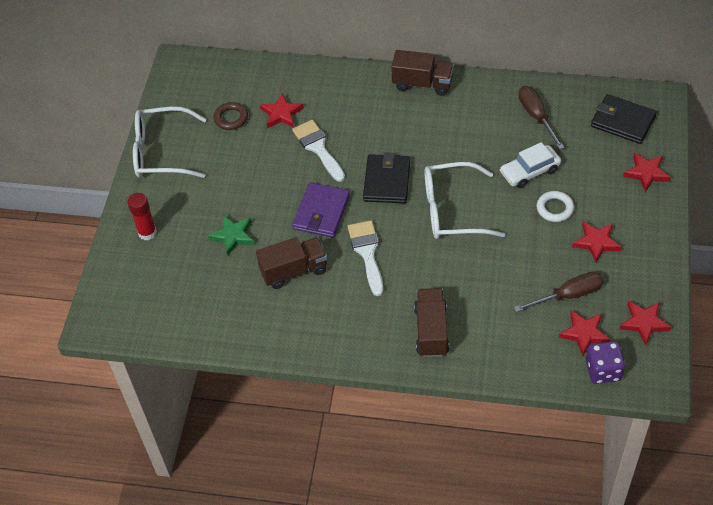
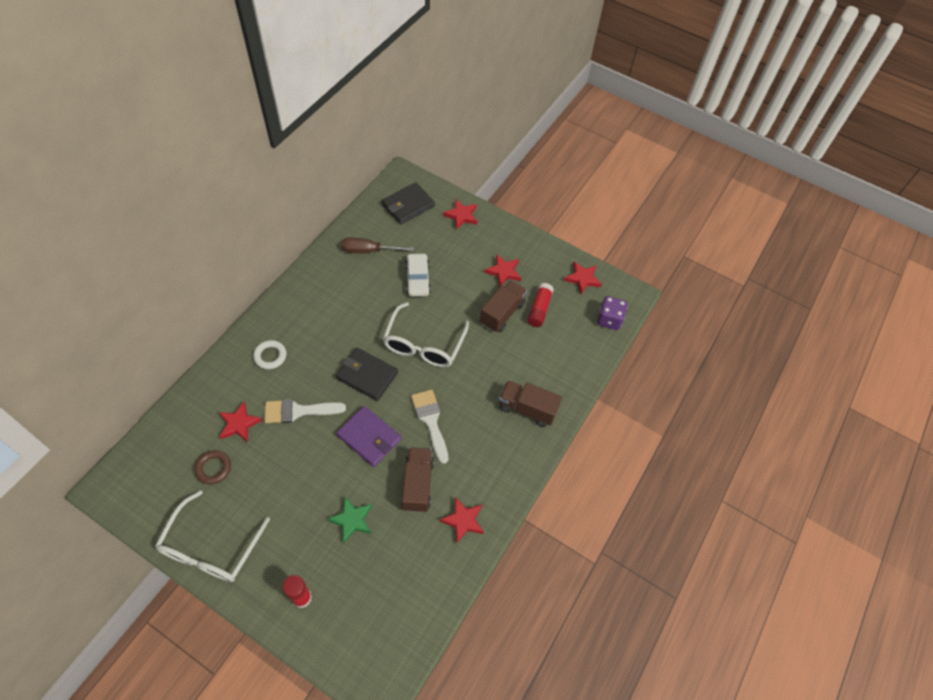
camera: 75 degrees left, 5 degrees up
white brush [348,220,383,296] -> white brush turned 60 degrees clockwise [411,390,448,464]
brown truck [391,50,454,96] -> brown truck moved to [480,280,527,332]
brown screwdriver [514,272,604,312] -> red glue stick [527,283,554,327]
white ring [537,191,574,222] -> white ring moved to [253,340,286,369]
red star [559,310,610,356] -> red star moved to [439,497,484,543]

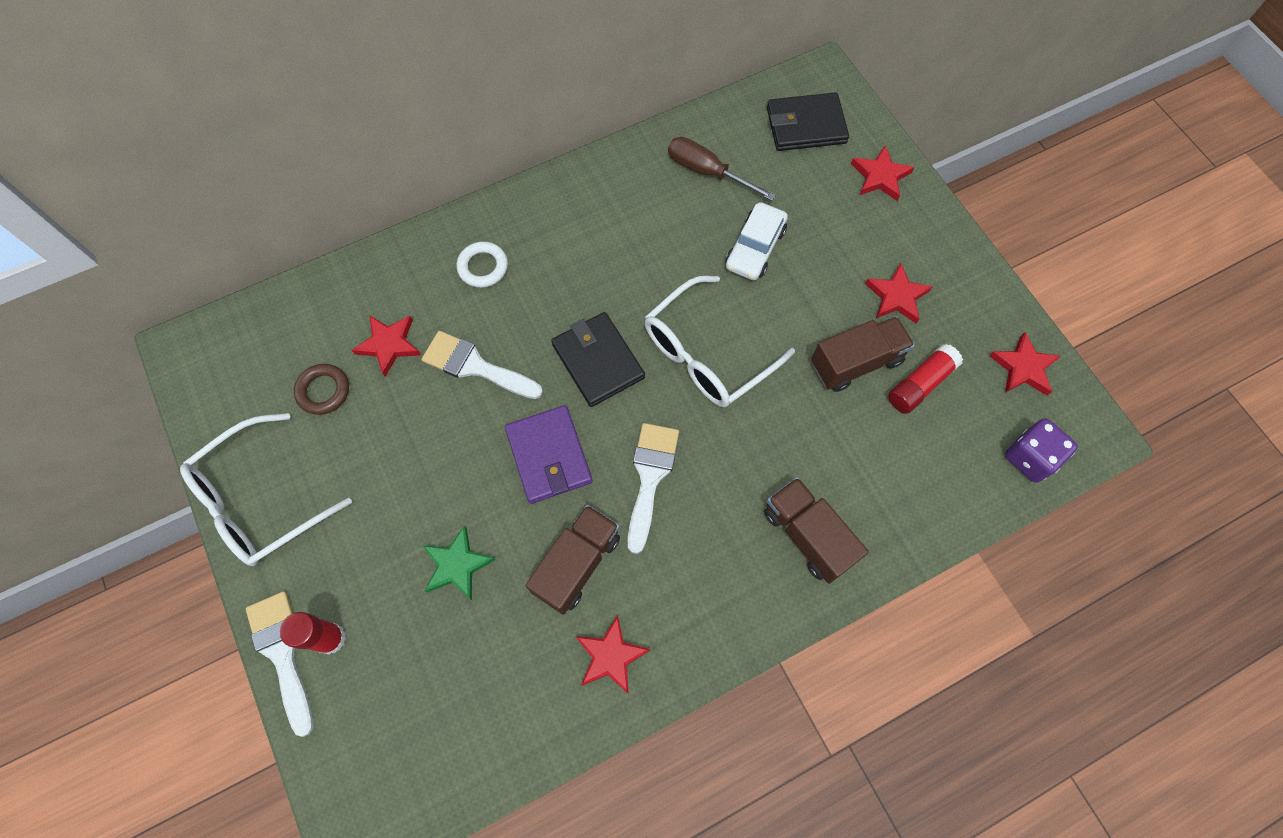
camera: 35 degrees right, 10 degrees up
none -> white brush [246,591,313,737]

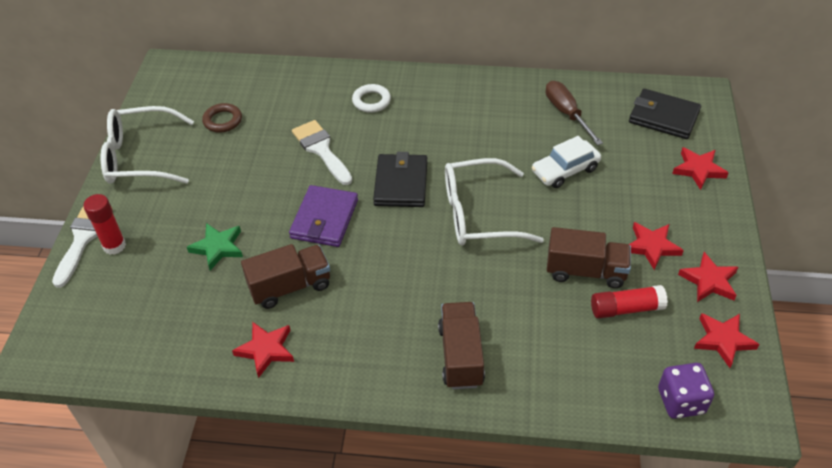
camera: 35 degrees right, 20 degrees down
red star [352,315,421,377] -> red star moved to [678,252,738,302]
white brush [627,423,679,554] -> none

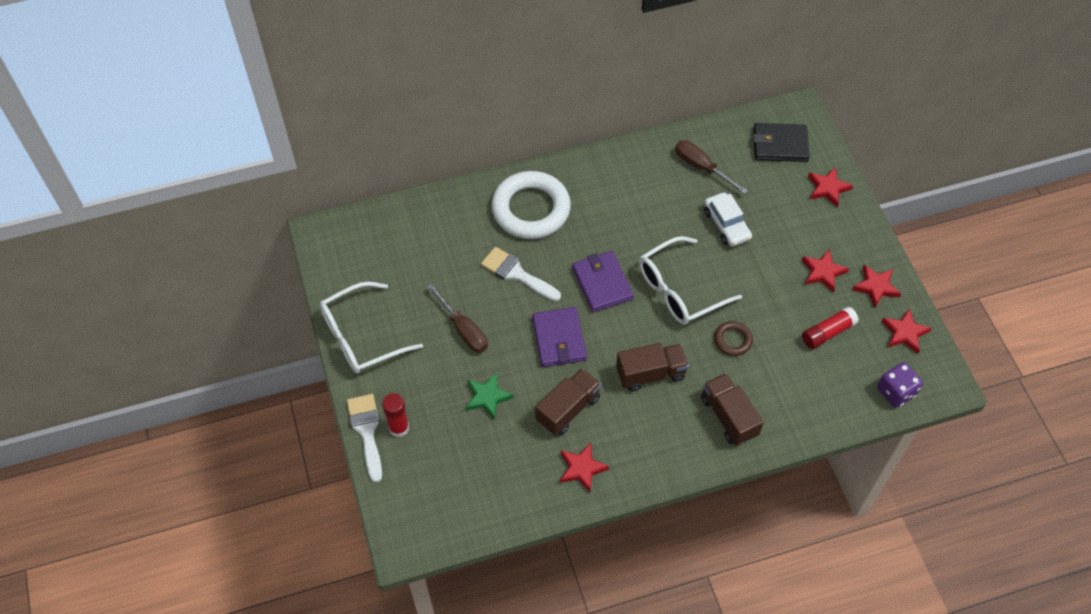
camera: 25 degrees left, 10 degrees up
brown ring [202,103,242,133] -> brown ring moved to [714,321,753,356]
white ring [352,84,391,113] -> white ring [491,171,571,239], size x2.18
black wallet [373,152,427,207] -> purple wallet [572,251,634,312]
white car [531,136,601,188] -> white car turned 60 degrees counterclockwise [704,192,752,247]
brown truck [547,227,631,288] -> brown truck moved to [616,343,689,392]
none -> brown screwdriver [427,284,488,353]

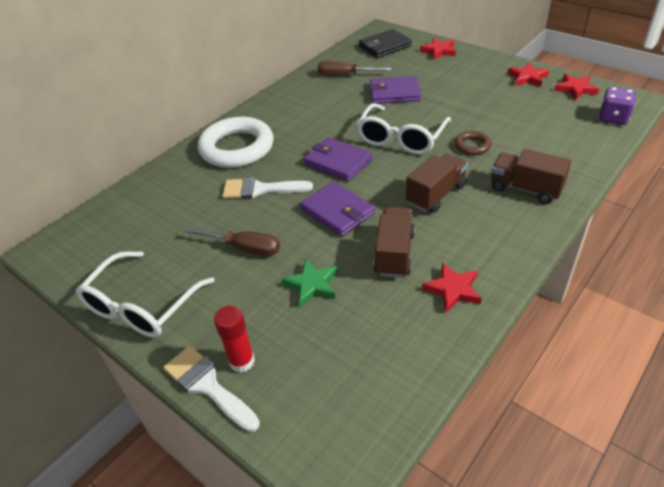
camera: 30 degrees left, 15 degrees down
white car [704,192,752,247] -> purple wallet [369,76,421,104]
red star [802,249,849,292] -> none
red glue stick [802,306,859,349] -> none

